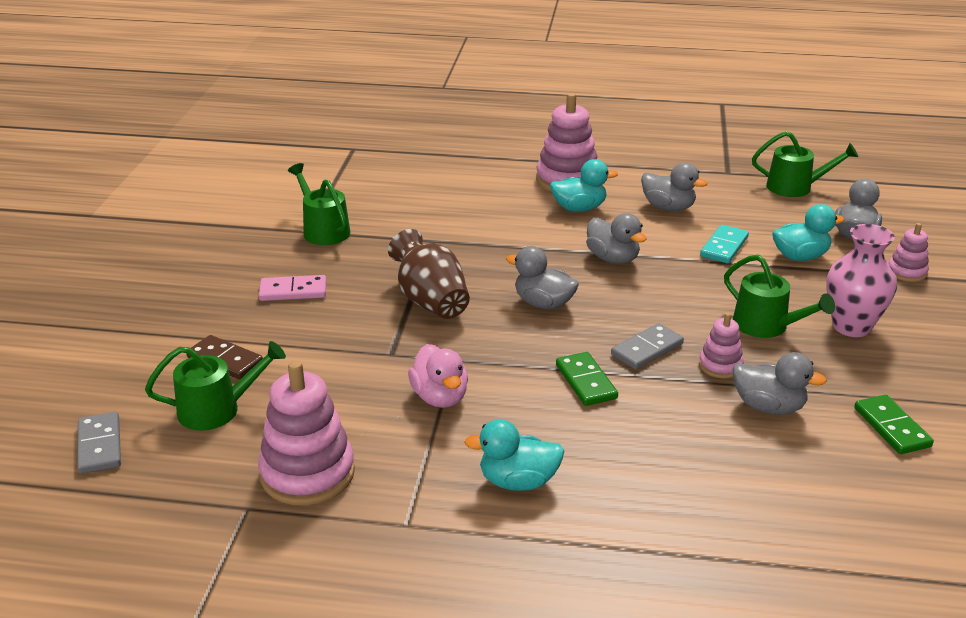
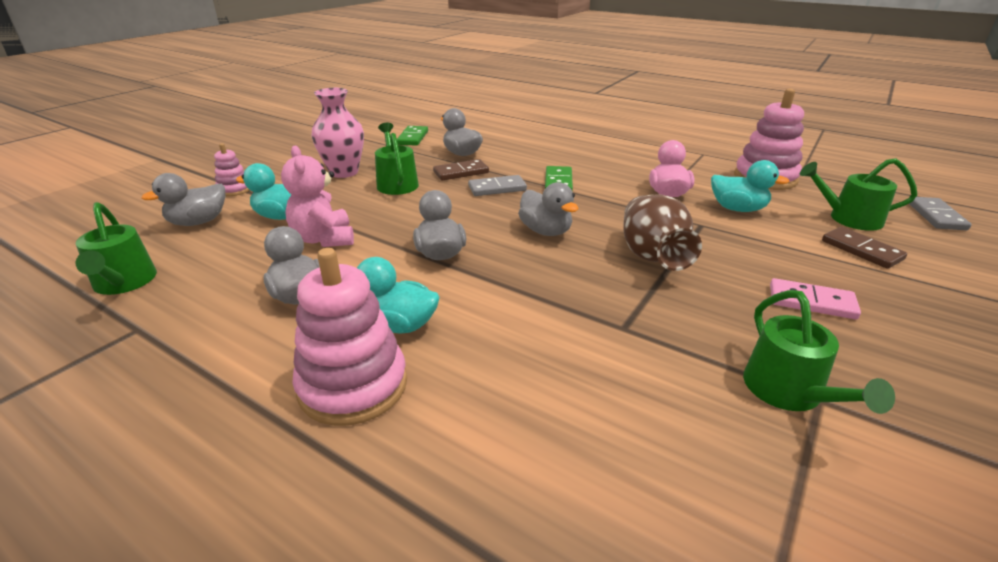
camera: 155 degrees left, 0 degrees up
turquoise duck [464,419,564,491] -> turquoise duck moved to [711,160,790,212]
pink stacking toy [699,313,744,378] -> brown domino [433,159,489,181]
turquoise domino [700,225,749,263] -> pink teddy bear [281,146,354,247]
green watering can [752,131,858,197] -> green watering can turned 150 degrees counterclockwise [76,202,157,295]

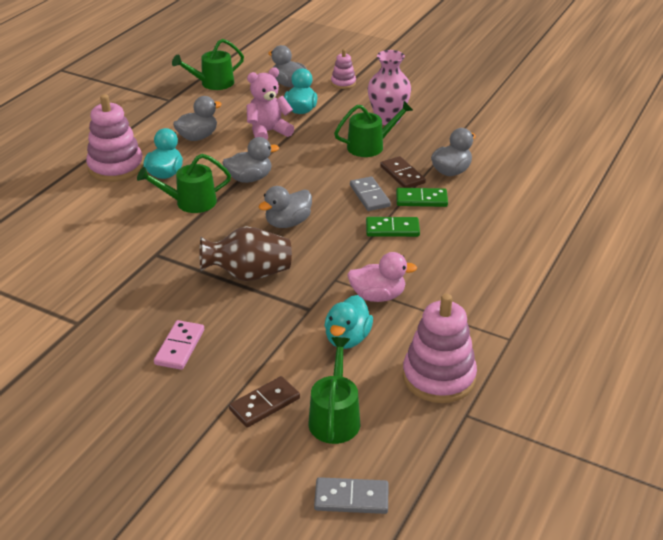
camera: 85 degrees right, 5 degrees up
green domino [397,126,428,146] -> green domino moved to [396,188,448,207]
green watering can [743,290,895,414] -> green watering can moved to [137,154,231,213]

